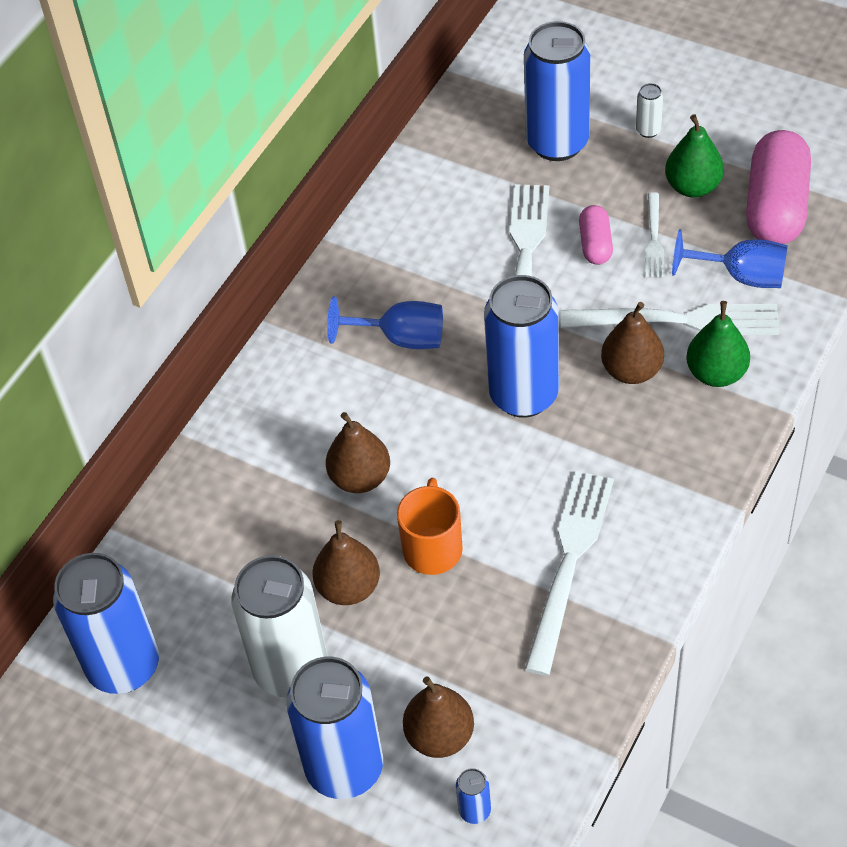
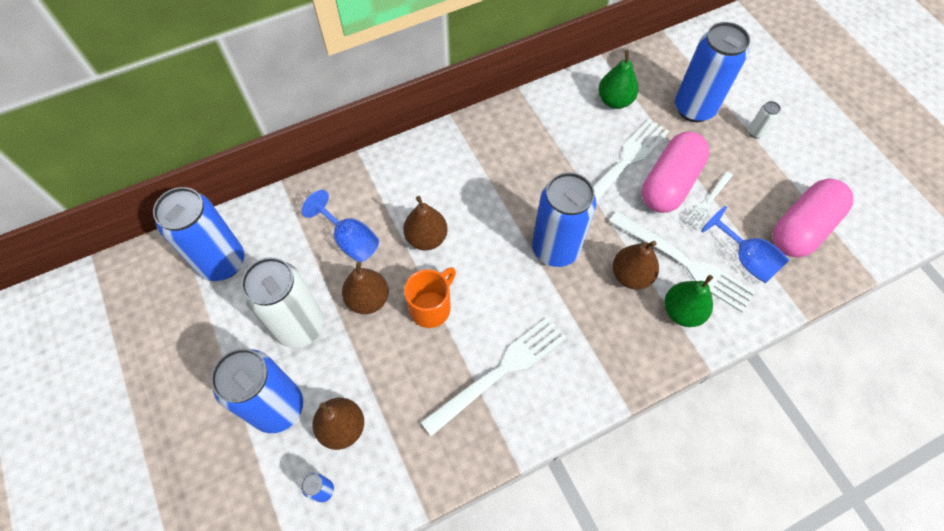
camera: 30 degrees right, 10 degrees up
blue goblet [327,297,443,349] -> blue goblet moved to [301,190,379,262]
pink capsule [579,205,613,265] -> pink capsule [642,131,709,213], size x1.96
green pear [665,114,724,198] -> green pear moved to [598,50,638,109]

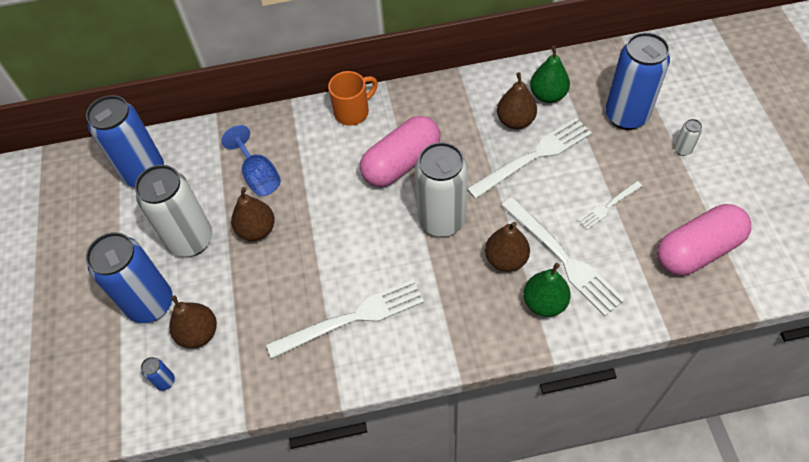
camera: 20 degrees right, 5 degrees down
brown pear [403,196,448,250] -> brown pear moved to [497,72,537,129]
orange mug [404,267,456,328] -> orange mug moved to [328,71,378,126]
blue can [532,172,596,267] -> white can [415,142,468,237]
pink capsule [642,131,709,213] -> pink capsule moved to [360,116,440,187]
blue goblet [701,206,789,284] -> none

